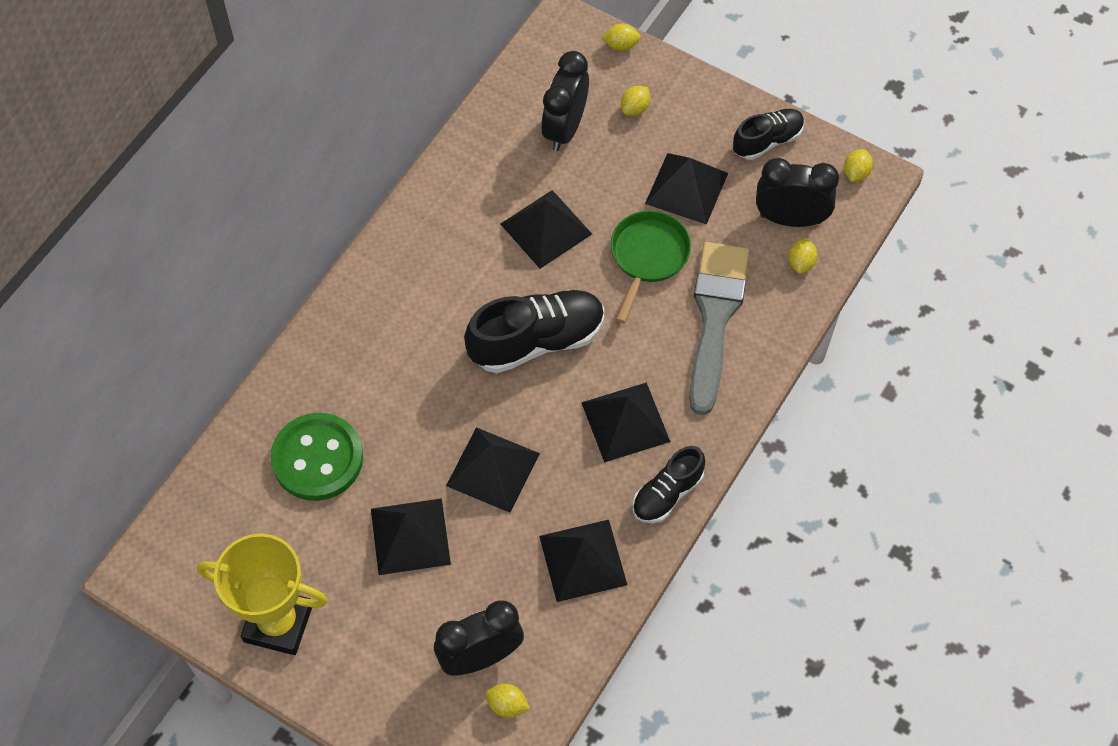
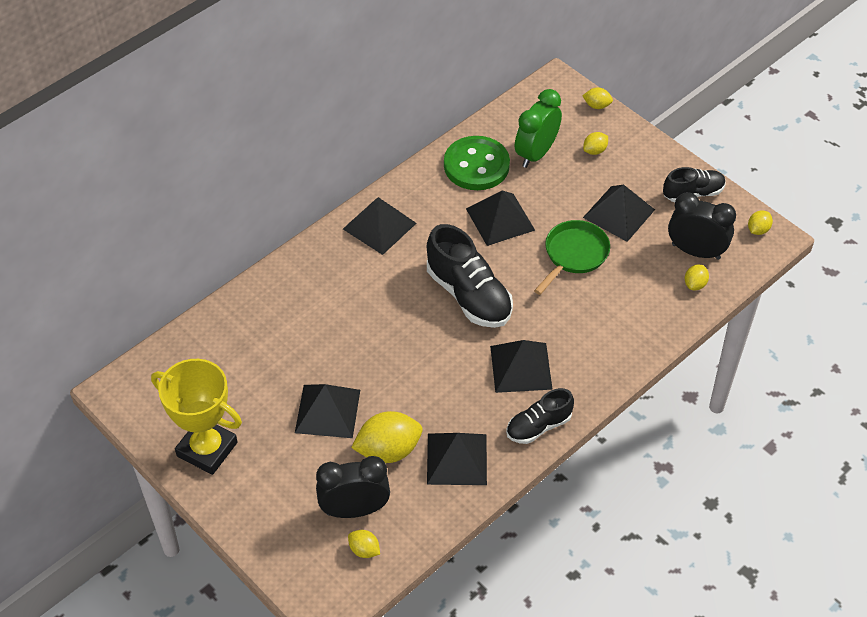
camera: 15 degrees right, 10 degrees down
green button [270,413,363,501] -> green button moved to [444,136,510,190]
black pyramid [446,427,540,513] -> black pyramid moved to [343,197,417,255]
black shoe [464,290,604,373] -> black shoe turned 60 degrees clockwise [427,224,513,328]
black clock [541,51,589,151] -> green clock [515,89,562,168]
grey brush [689,242,749,415] -> none
none -> yellow lemon [351,411,423,463]

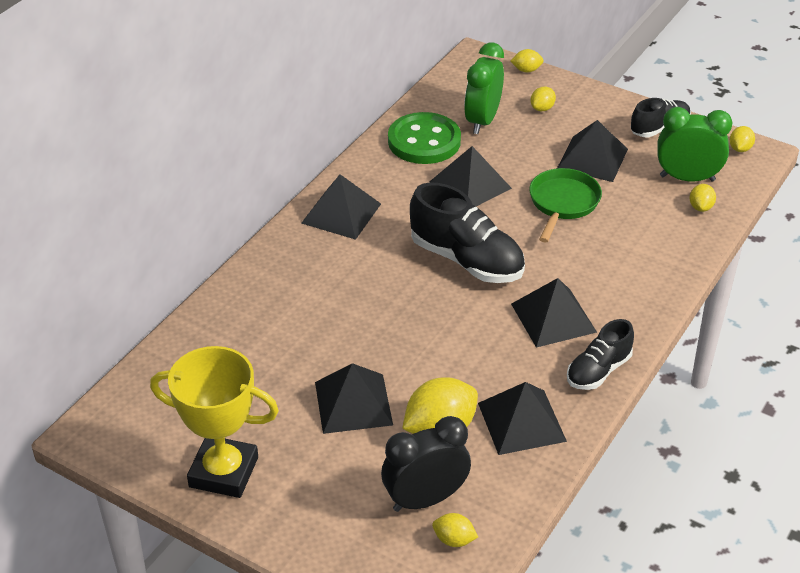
camera: 15 degrees left, 10 degrees down
black clock [668,192,736,260] -> green clock [657,107,733,181]

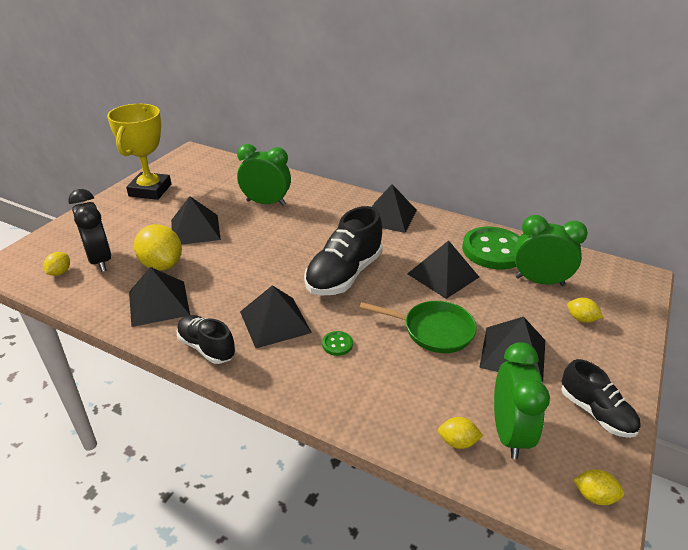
camera: 85 degrees right, 5 degrees down
yellow lemon [511,49,544,73] -> none
none -> green clock [237,144,291,206]
none -> green button [322,331,353,356]

